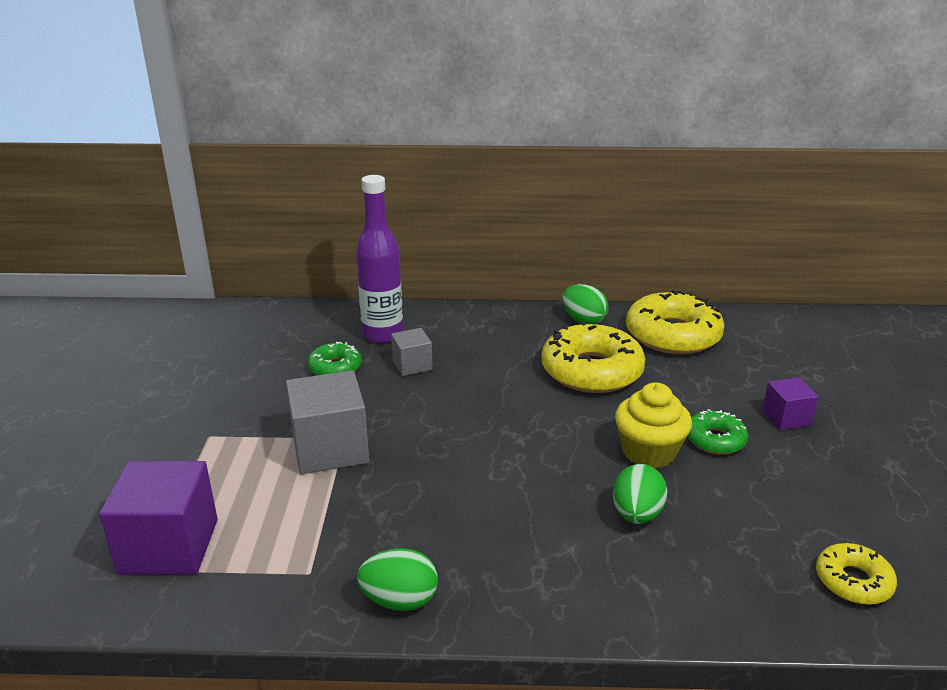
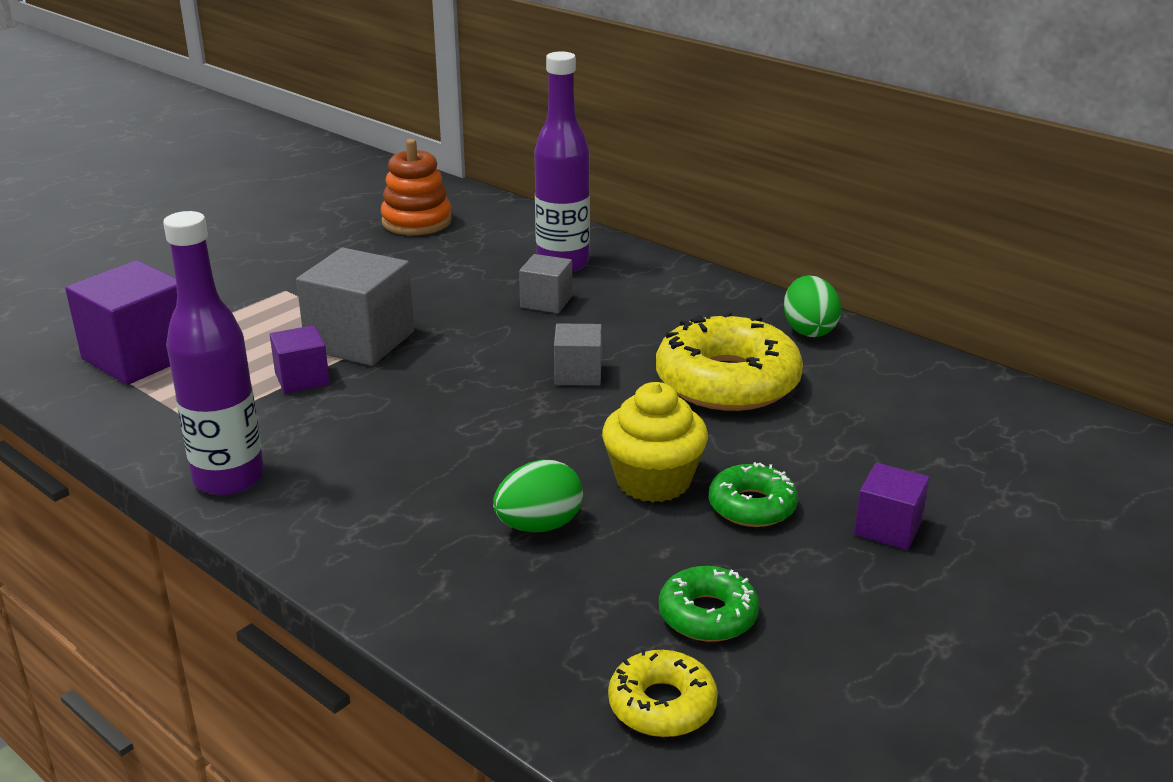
camera: 40 degrees right, 0 degrees up
green donut [307,342,362,375] -> green donut moved to [659,566,759,642]
green egg [357,548,438,611] -> purple bottle [163,211,264,496]
yellow donut [626,290,725,354] -> none
none -> purple cube [270,325,330,394]
none -> orange stacking toy [381,139,452,235]
none -> grey cube [554,323,602,386]

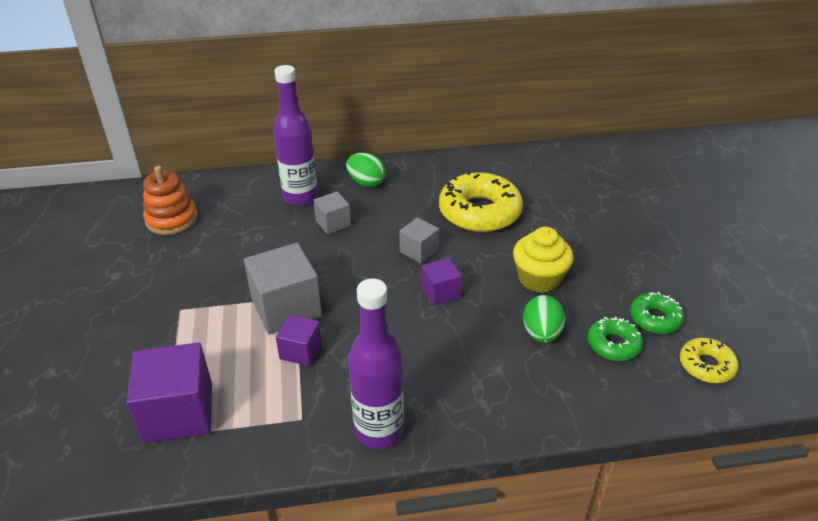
camera: 50 degrees left, 10 degrees up
green donut [709,462,798,527] -> green donut moved to [588,316,643,361]
green egg [784,276,841,337] -> green egg moved to [346,153,386,187]
purple cube [854,463,930,550] -> purple cube moved to [422,258,462,306]

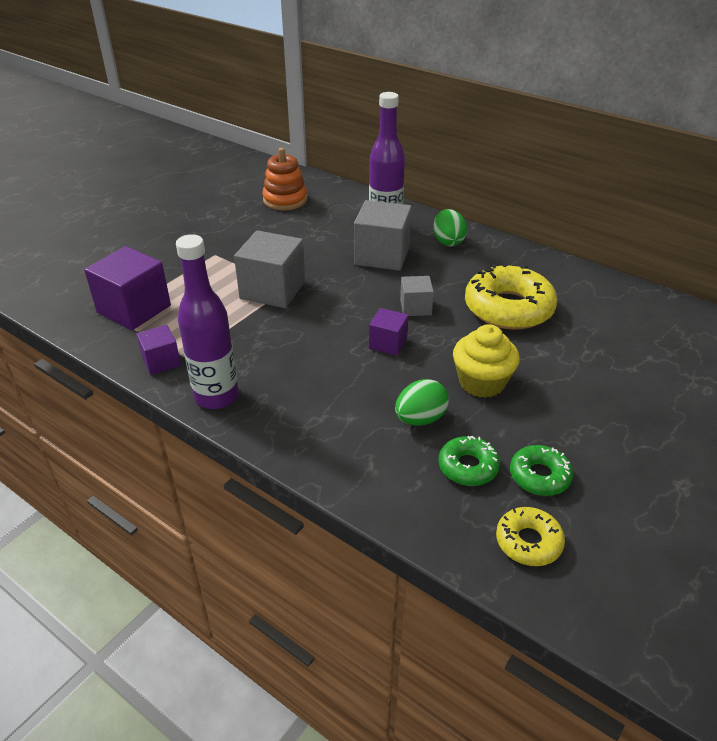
camera: 45 degrees right, 0 degrees up
purple cube [276,314,322,366] -> purple cube moved to [136,325,181,375]
grey cube [313,191,351,234] -> grey cube [354,200,412,271], size x1.83

